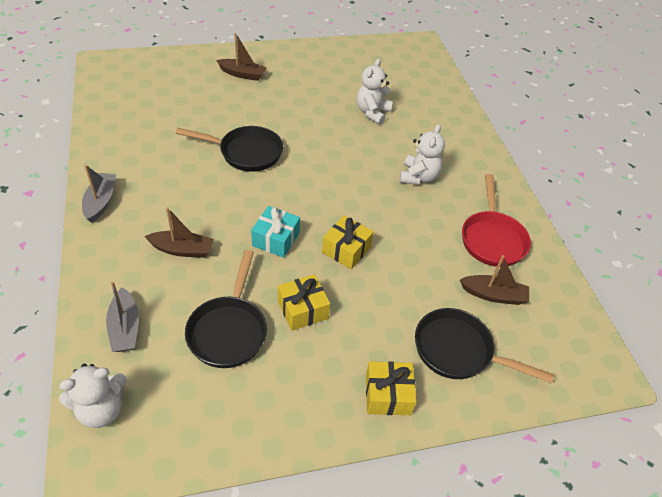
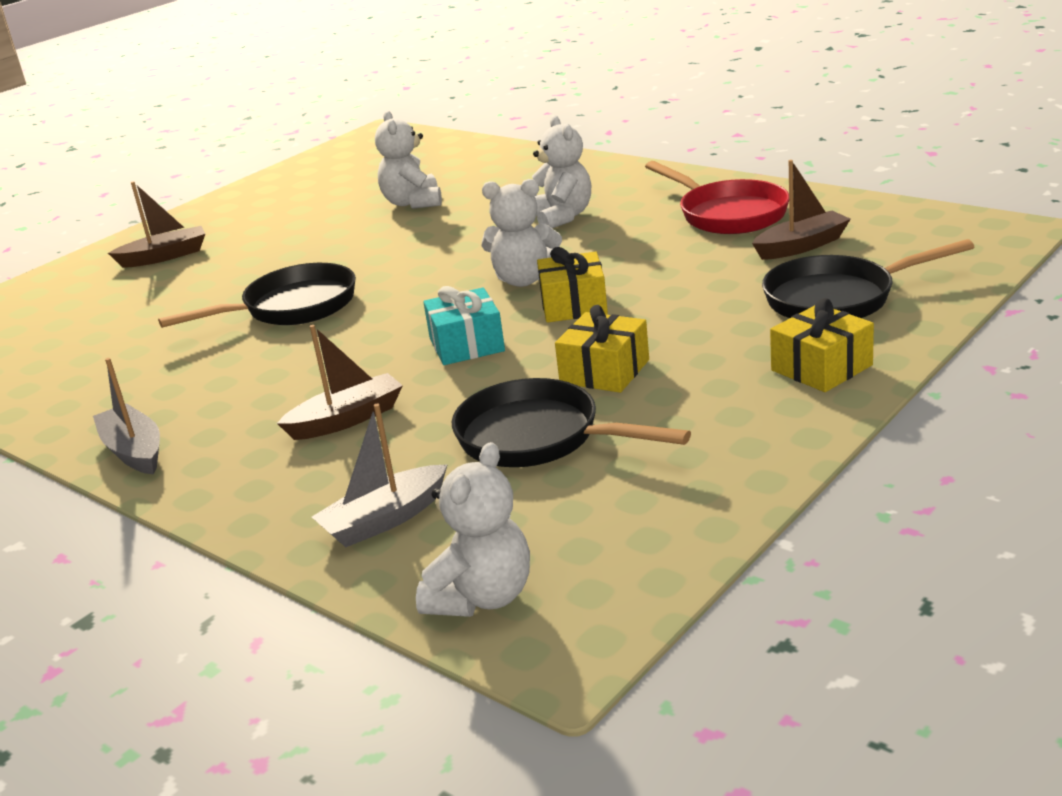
camera: 30 degrees left, 20 degrees down
grey boat [106,281,139,352] -> grey boat turned 105 degrees clockwise [312,403,448,547]
black pan [185,250,267,368] -> black pan turned 150 degrees clockwise [452,378,691,467]
none -> white teddy bear [482,179,562,287]

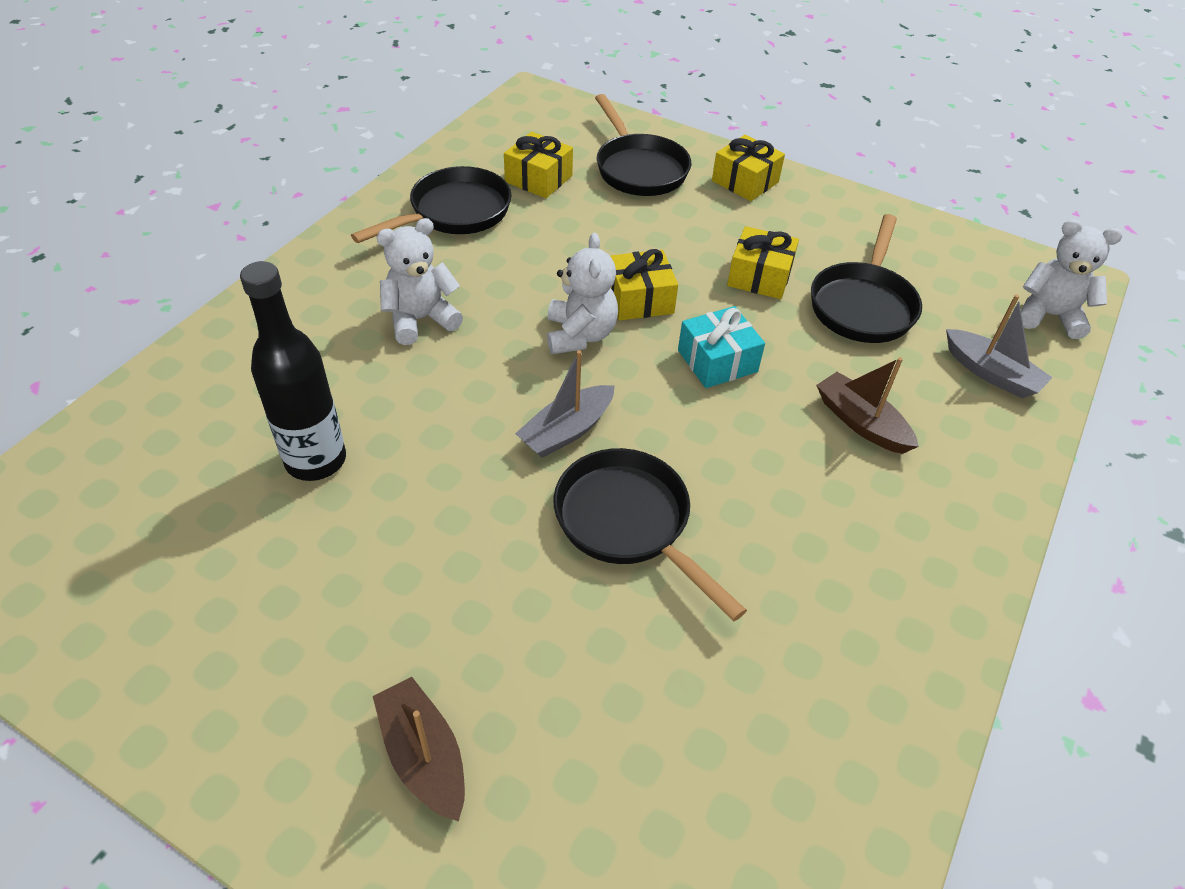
camera: 105 degrees left, 20 degrees up
grey boat [93,358,160,475] -> grey boat moved to [515,350,615,458]
white teddy bear [375,110,442,209] -> black bottle [240,261,346,481]
red pan [645,161,789,234] -> black pan [351,166,512,243]
brown boat [752,160,851,260] -> yellow gift [504,132,573,198]

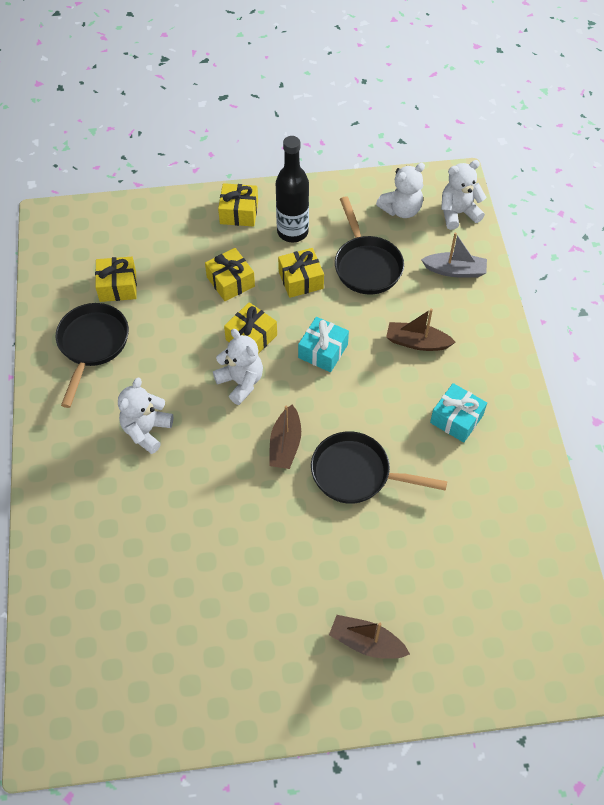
camera: 35 degrees left, 10 degrees up
black bottle [240,261,346,481] -> black bottle moved to [276,136,309,243]
grey boat [515,350,615,458] -> brown boat [269,405,301,469]
black pan [595,94,691,196] -> none
none -> yellow gift [205,248,255,301]
none -> white teddy bear [376,163,425,218]
none -> turquoise gift [430,383,487,443]

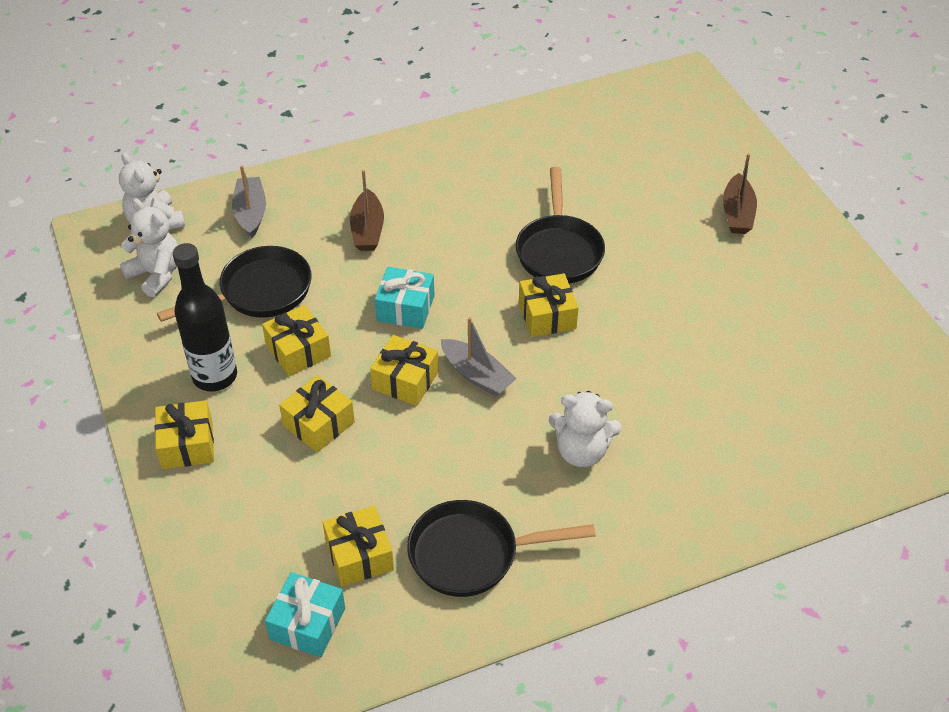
camera: 105 degrees left, 10 degrees down
white teddy bear [213,329,263,405] -> grey boat [441,317,517,396]
brown boat [269,405,301,469] -> yellow gift [519,273,579,337]
turquoise gift [430,383,487,443] -> turquoise gift moved to [265,572,345,657]

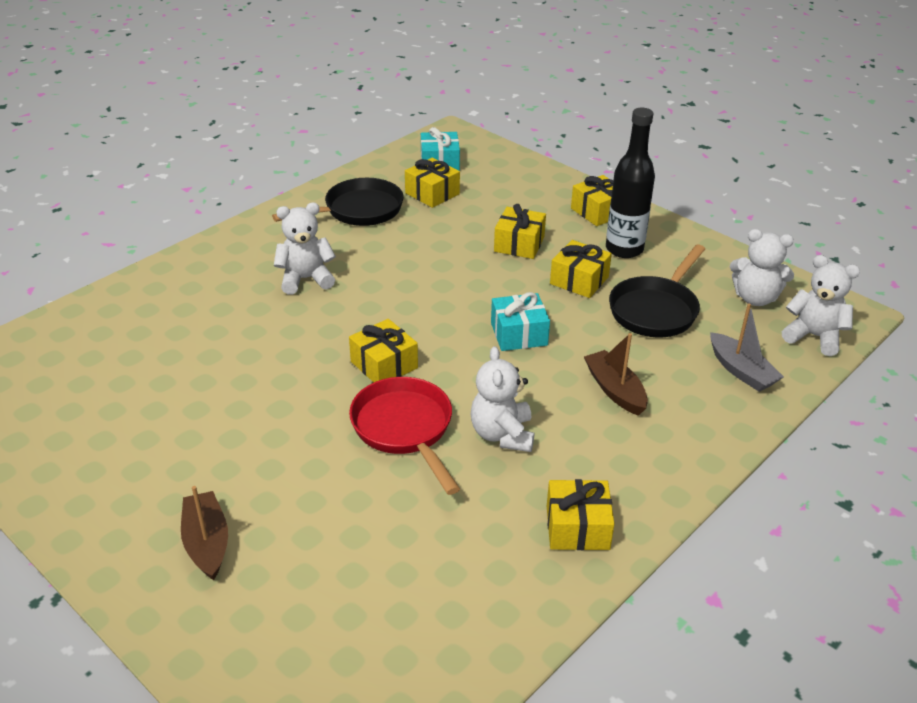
camera: 155 degrees right, 10 degrees down
yellow gift [370,335,439,406] -> yellow gift moved to [547,479,614,550]
grey boat [441,317,517,396] -> none
black pan [516,167,605,284] -> red pan [349,377,460,495]
none -> white teddy bear [471,346,534,452]

